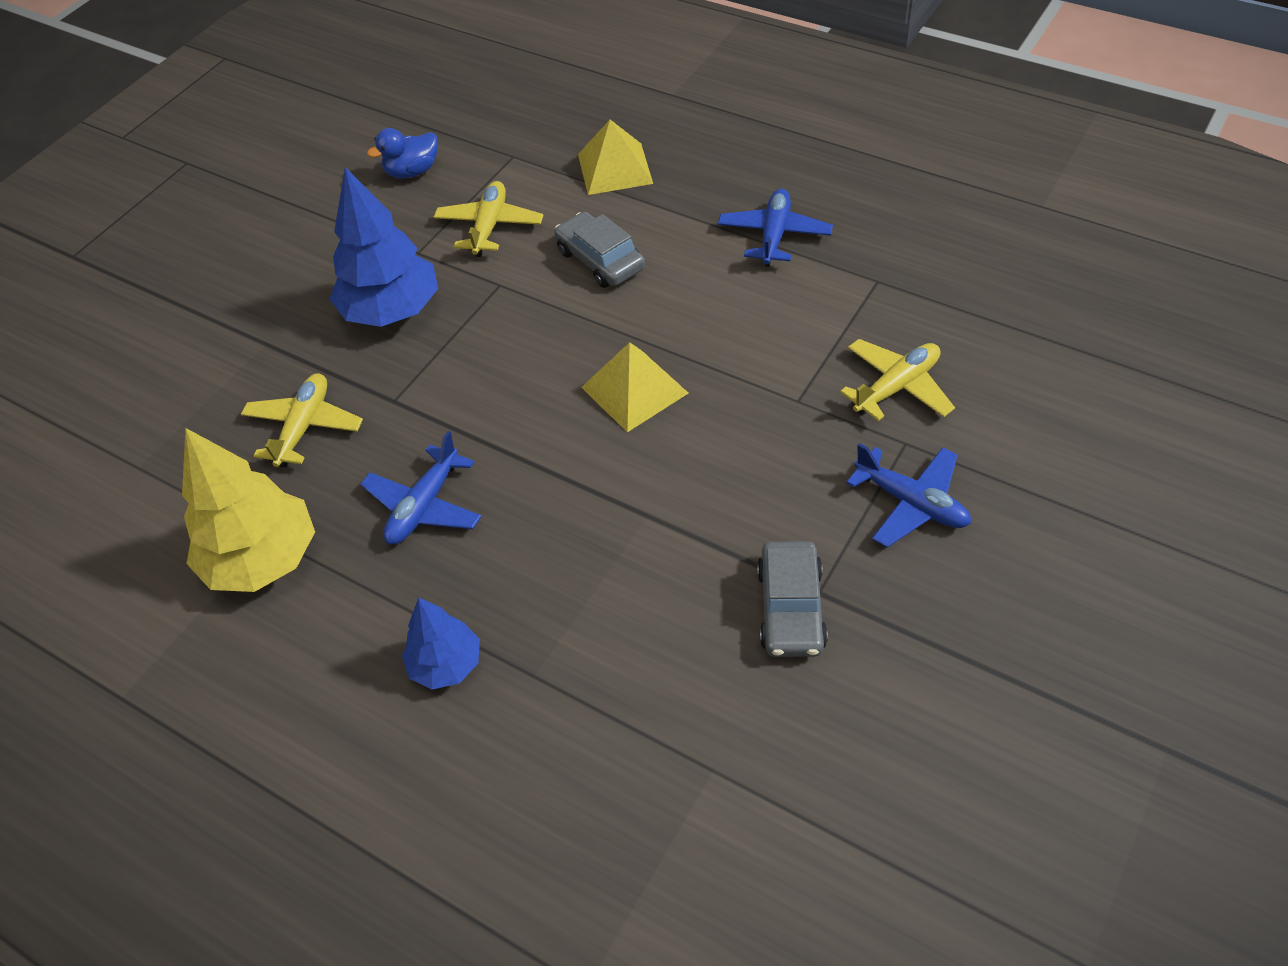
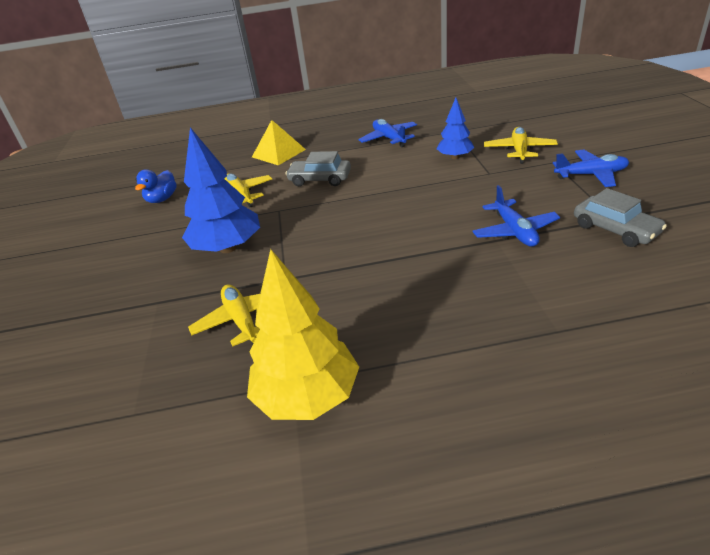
camera: 40 degrees left, 15 degrees down
blue plane [360,431,482,545] -> blue plane moved to [472,185,560,247]
blue tree [402,597,480,689] -> blue tree moved to [437,98,474,159]
yellow pyramid [581,342,688,432] -> none

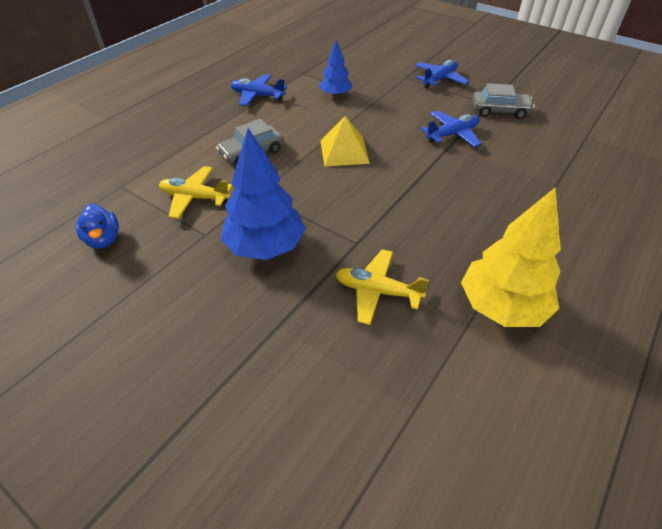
camera: 50 degrees left, 10 degrees up
yellow pyramid [252,120,306,165] -> yellow pyramid moved to [320,116,370,166]
blue plane [472,185,560,247] -> blue plane turned 60 degrees counterclockwise [421,110,482,147]
yellow plane [484,127,558,164] -> none

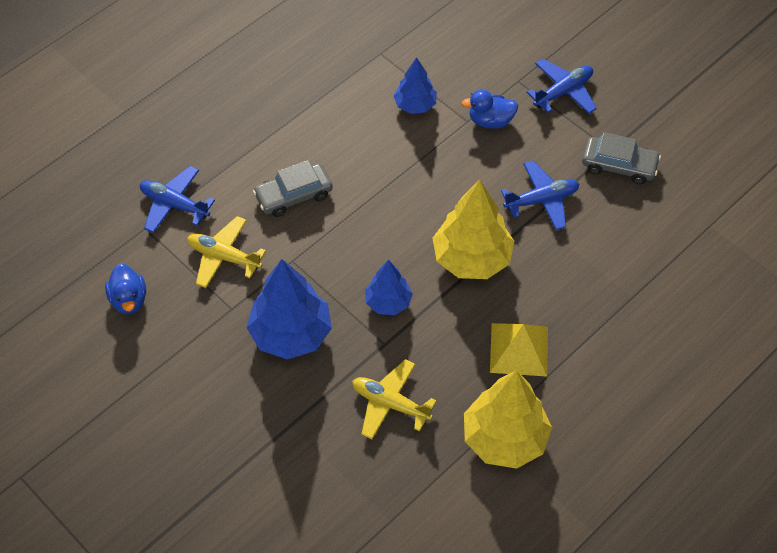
camera: 10 degrees right, 10 degrees up
blue plane [230,74,287,106] -> blue plane moved to [140,166,215,233]
yellow pyramid [320,116,370,166] -> yellow pyramid moved to [490,323,548,376]
none -> blue tree [365,259,413,315]
none -> yellow tree [433,180,514,279]
none -> blue duck [461,90,518,129]

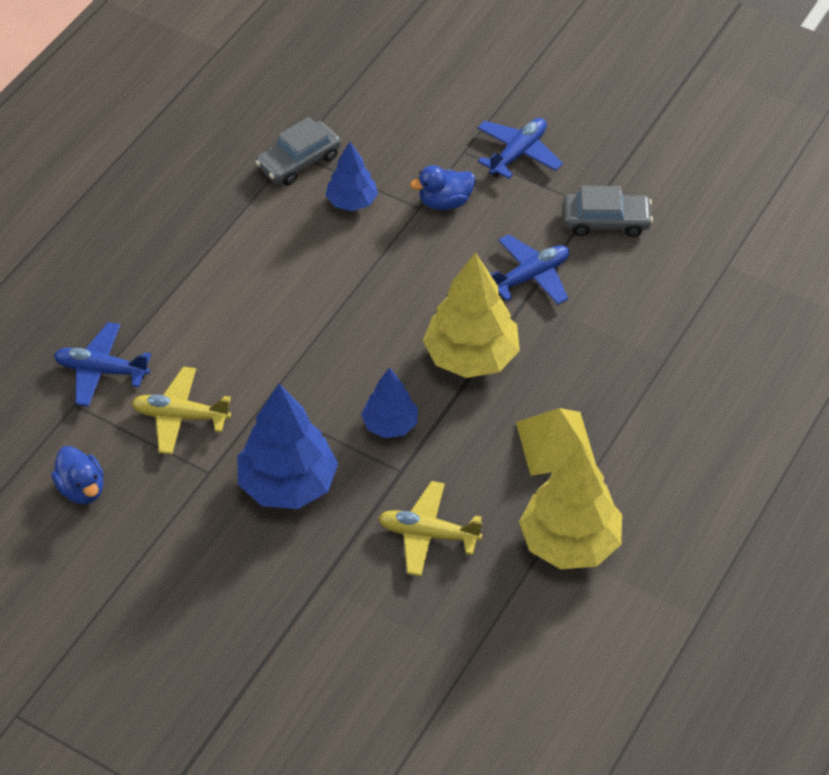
camera: 15 degrees left, 5 degrees down
grey car [253,160,333,217] -> grey car moved to [255,117,341,185]

